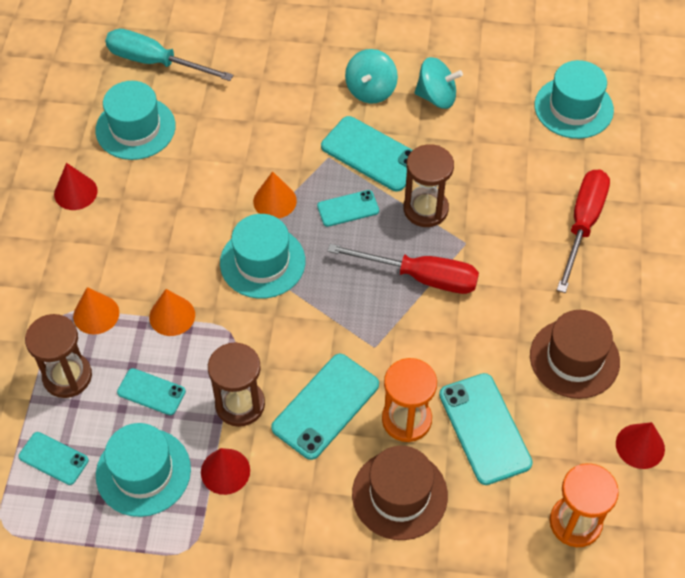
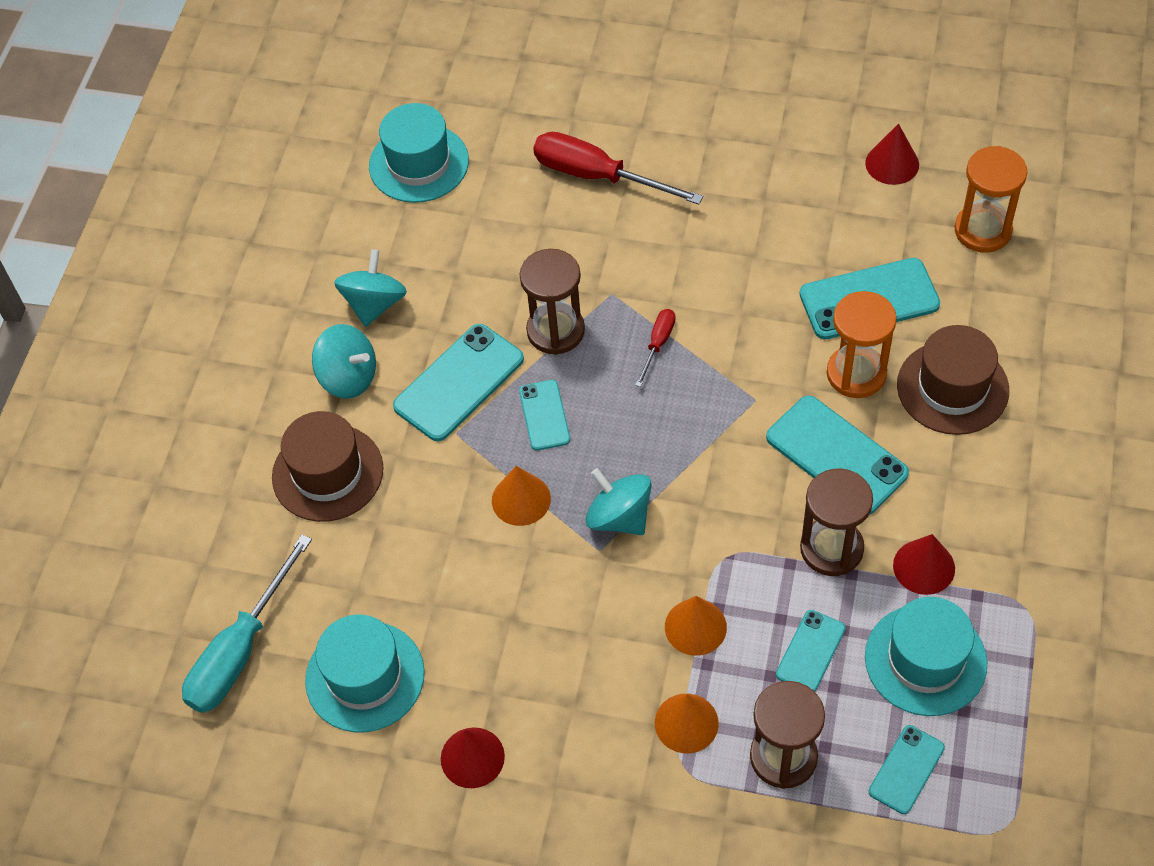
camera: 80 degrees left, 0 degrees up
turquoise hat [220,214,305,299] -> turquoise spinning top [586,468,652,535]
red screwdriver [327,244,479,294] -> red screwdriver [635,309,675,387], size x0.49
brown hat [530,310,620,399] -> brown hat moved to [272,411,383,522]

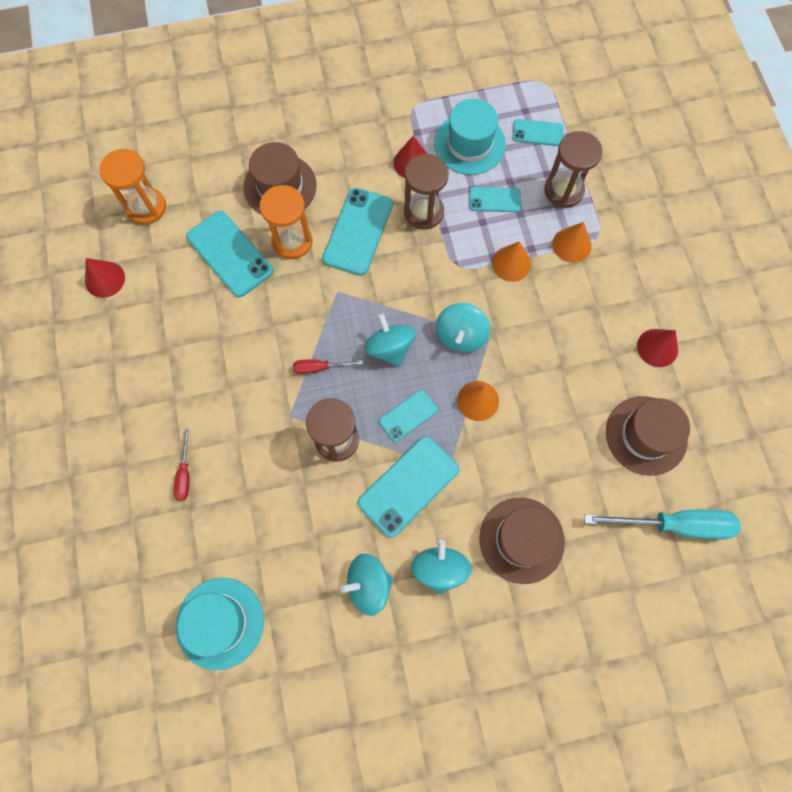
camera: 120 degrees left, 15 degrees up
turquoise hat [305,615,425,732] -> brown hat [606,396,690,476]
turquoise phone [393,324,524,441] -> turquoise phone turned 60 degrees counterclockwise [358,436,459,537]
red screwdriver [533,132,703,205] -> red screwdriver [173,429,189,501], size x0.49
none -> turquoise spinning top [364,314,416,367]

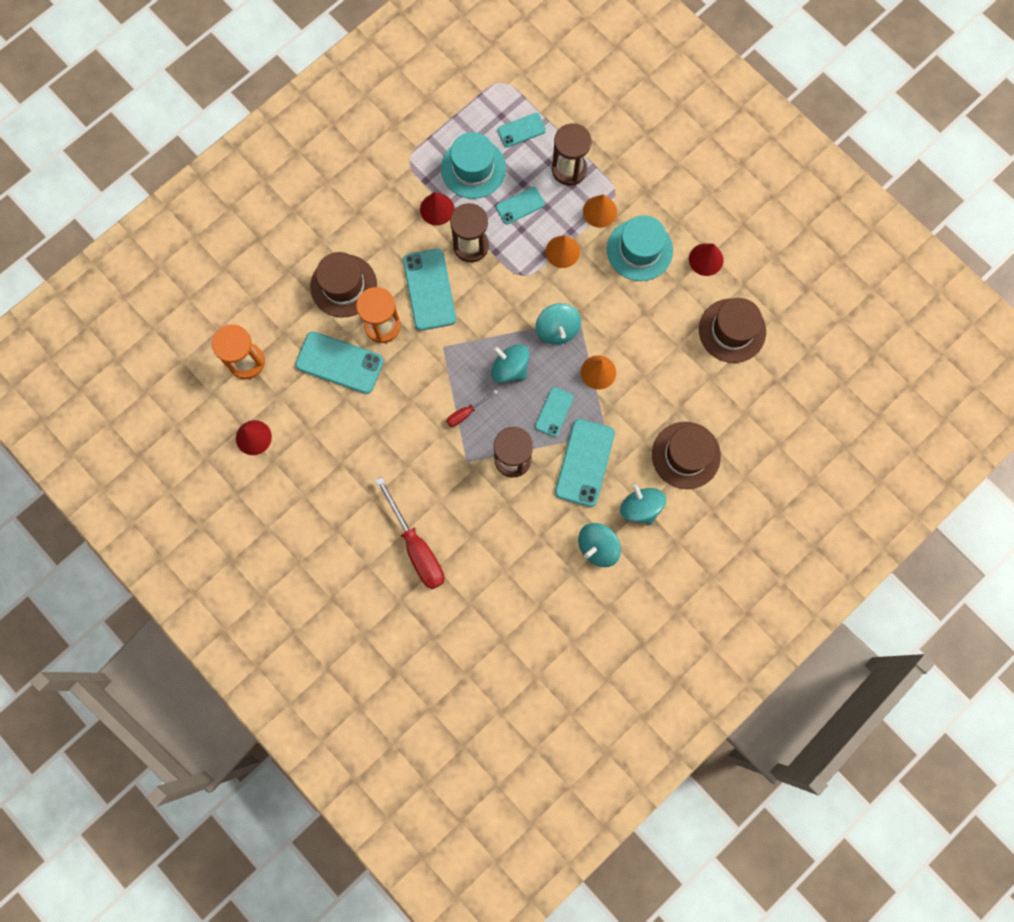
camera: 30 degrees left, 5 degrees up
red screwdriver [173,429,189,501] -> red screwdriver [375,477,444,589], size x2.03
turquoise hat [176,578,264,670] -> turquoise hat moved to [607,215,673,281]
turquoise screwdriver [584,510,741,539] -> none

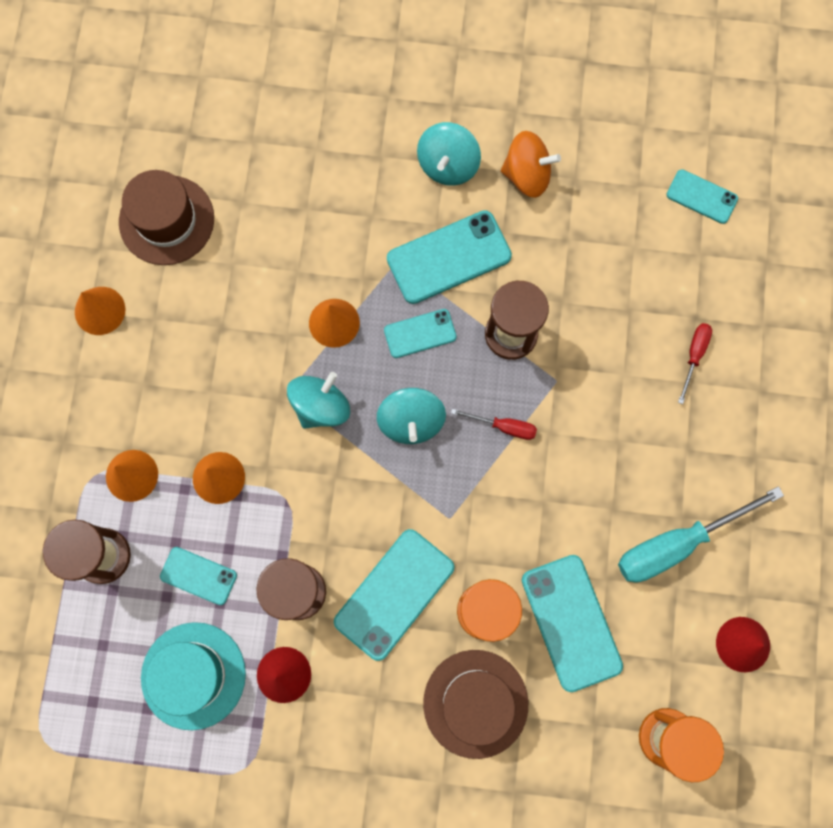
camera: 130 degrees left, 0 degrees up
red screwdriver [375,477,444,589] -> red screwdriver [678,323,712,404], size x0.49
turquoise phone [498,113,546,147] -> turquoise phone moved to [666,169,738,224]
turquoise spinning top [578,523,621,567] -> orange spinning top [501,131,561,198]
turquoise hat [607,215,673,281] -> none
brown hat [652,422,721,489] -> none
red cone [689,243,723,276] -> orange cone [75,287,125,335]
none -> turquoise screwdriver [618,486,784,582]

